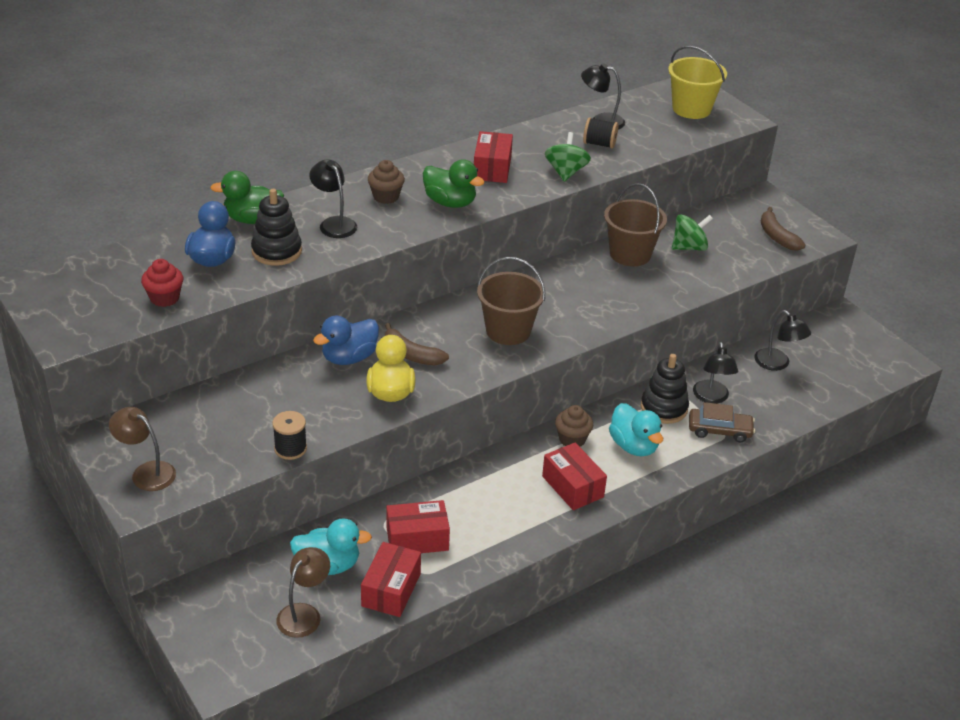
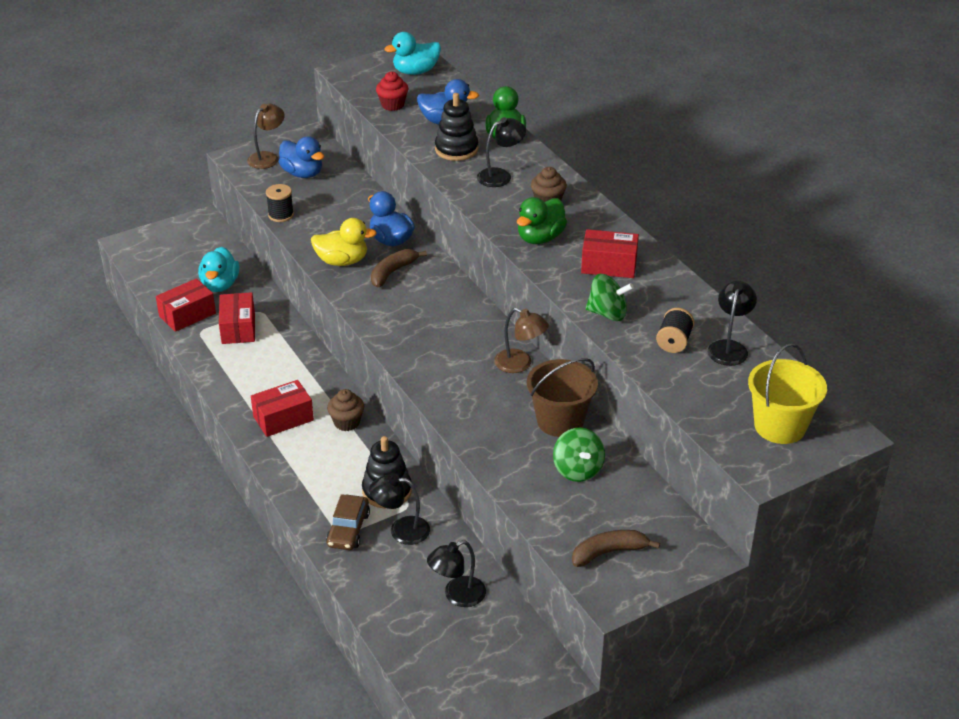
camera: 95 degrees right, 0 degrees up
brown lamp [276,547,330,638] -> brown lamp moved to [494,308,549,373]
red box [361,542,421,617] -> red box turned 60 degrees counterclockwise [156,278,216,332]
brown bucket [477,257,545,345] -> none
turquoise duck [609,403,663,456] -> turquoise duck moved to [384,32,441,75]
none -> blue duck [279,136,324,178]

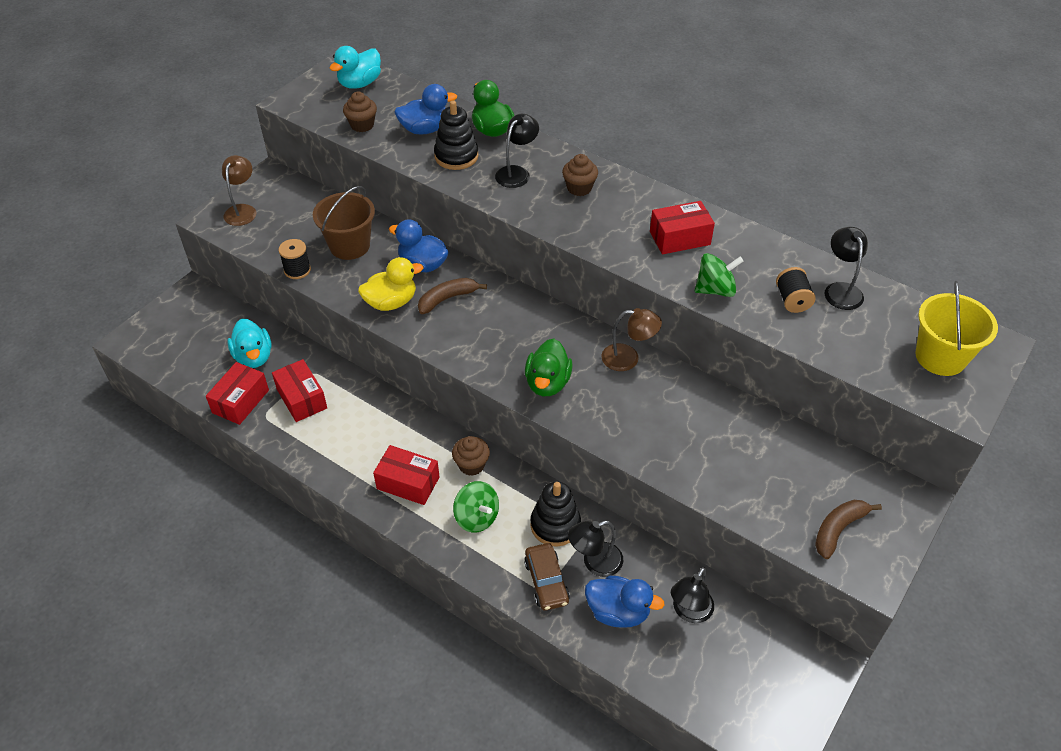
camera: 25 degrees left, 10 degrees up
red box [251,380,314,437] -> red box turned 75 degrees clockwise [373,445,440,505]
blue duck [279,136,324,178] -> blue duck moved to [585,576,664,628]
brown banana [371,249,427,287] -> brown banana turned 45 degrees clockwise [418,278,487,314]
red cupcake [376,71,408,111] -> brown cupcake [343,92,377,132]
green duck [517,197,567,244] -> green duck moved to [525,339,573,396]
brown bucket [527,358,598,437] -> brown bucket moved to [313,186,375,260]
green spinning top [553,428,605,482] -> green spinning top moved to [453,481,499,533]

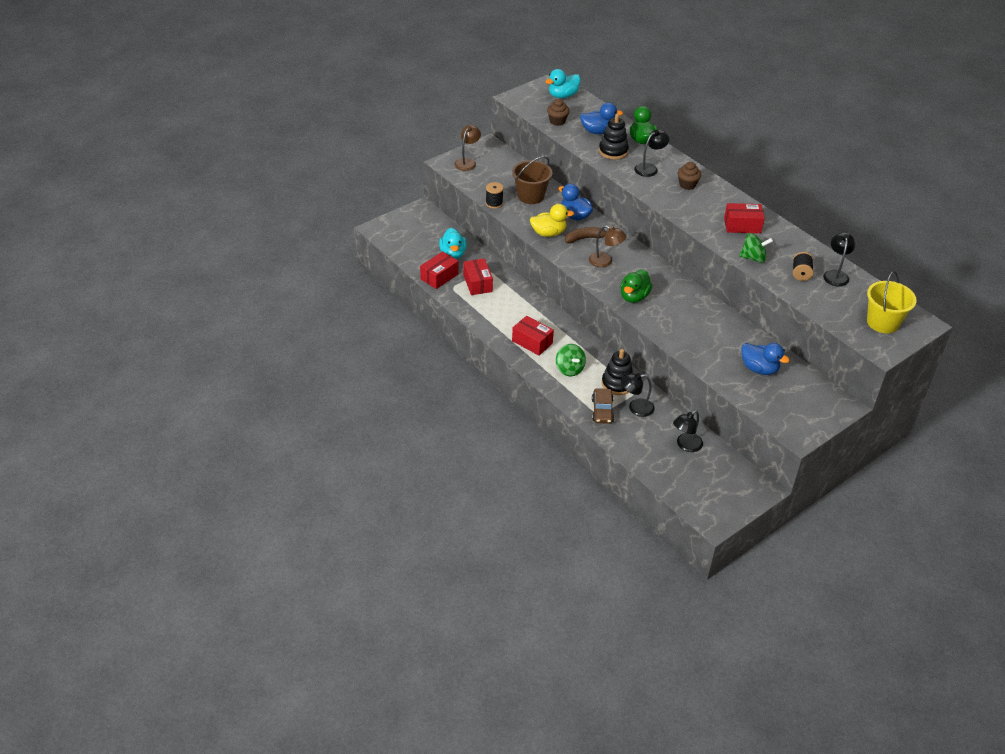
camera: 15 degrees right, 5 degrees down
brown cupcake [452,436,490,476] -> none
blue duck [585,576,664,628] -> blue duck moved to [741,343,790,375]
brown lamp [601,308,662,371] -> brown lamp moved to [589,226,626,267]
brown banana [815,500,882,559] -> none

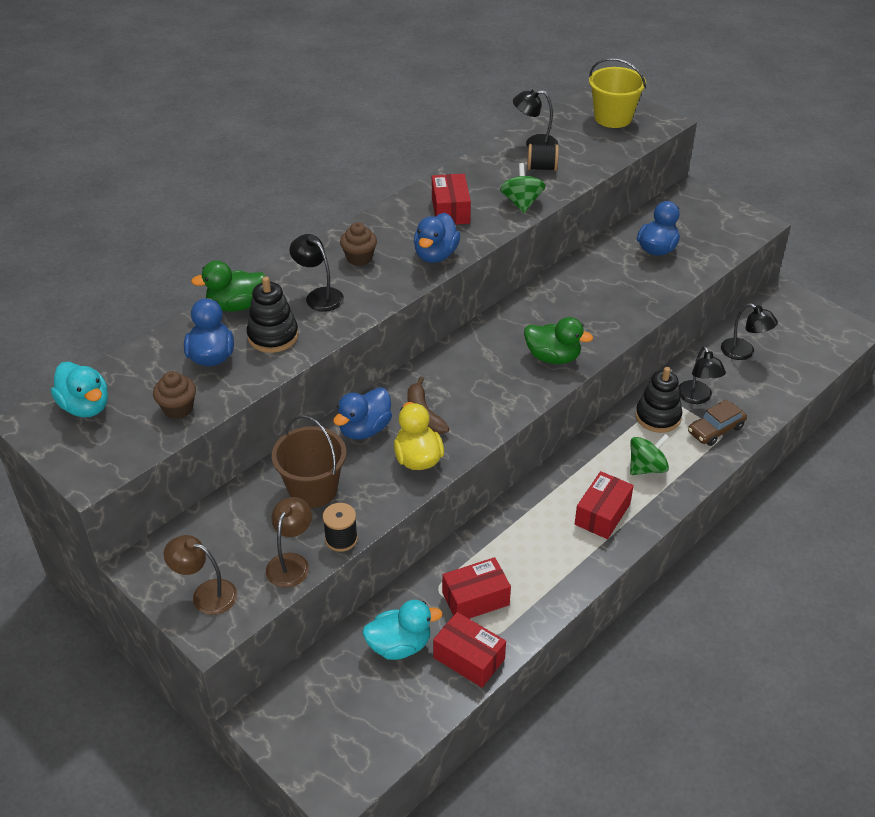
camera: 95 degrees left, 0 degrees up
brown lamp [589,226,626,267] -> brown lamp moved to [266,497,312,588]
brown car [592,388,614,424] -> brown car turned 150 degrees clockwise [688,399,747,446]
none -> blue duck [414,213,460,263]

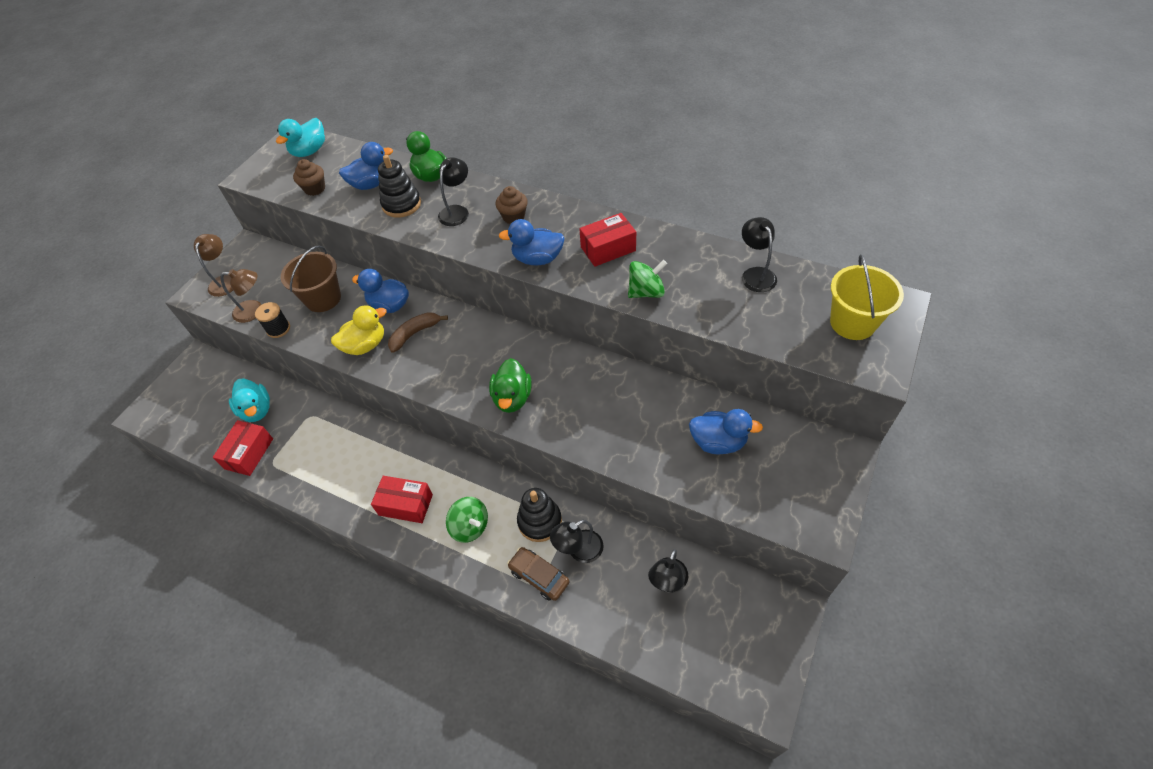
camera: 75 degrees right, 10 degrees up
red box [442,557,511,619] -> none
black spool [527,144,559,171] -> none

